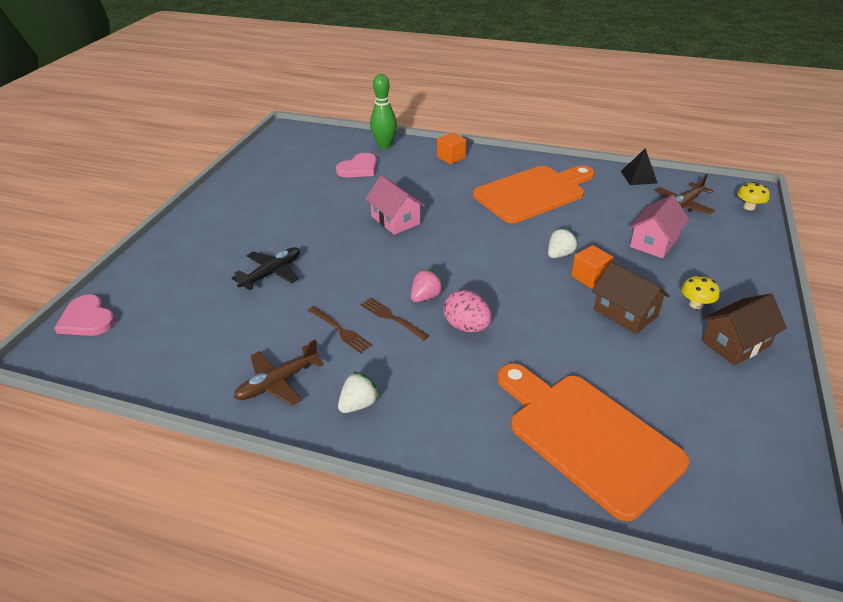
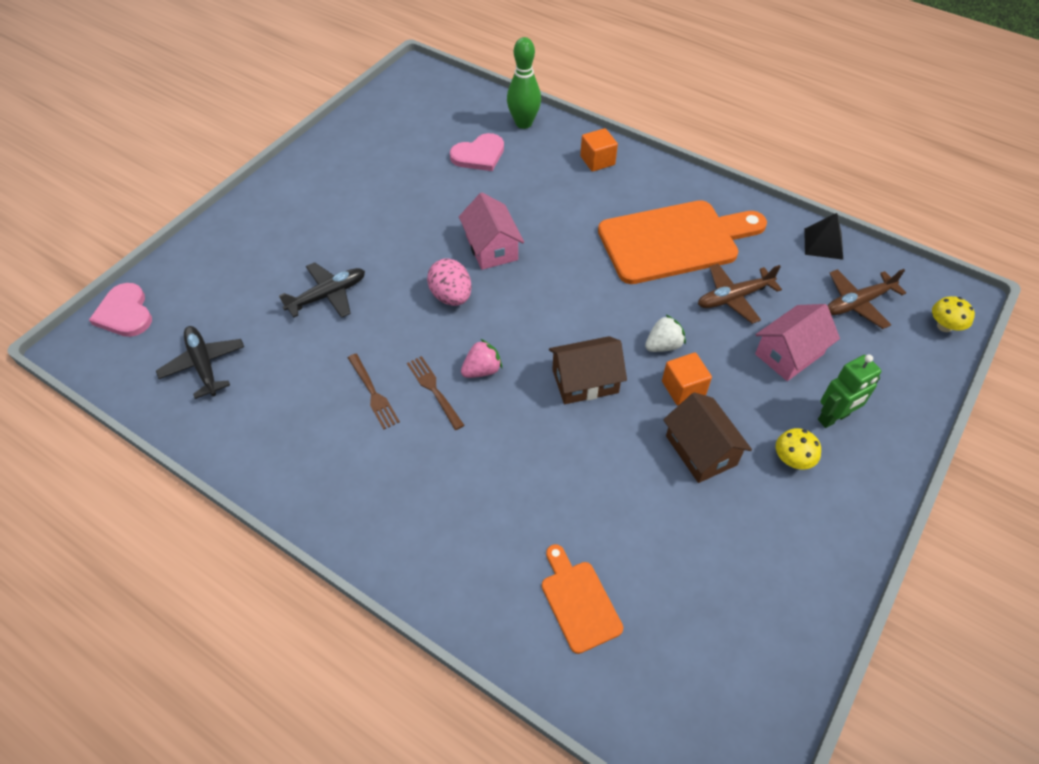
camera: 15 degrees right, 15 degrees up
brown plane [234,340,324,405] -> brown plane moved to [698,264,782,324]
white strawberry [338,372,380,413] -> none
pink egg [443,290,492,332] -> pink egg moved to [427,258,472,306]
orange cutting board [497,363,689,522] -> orange cutting board [542,544,623,654], size x0.49
brown house [701,293,787,365] -> brown house moved to [549,336,627,404]
none -> black plane [156,326,244,399]
none -> green robot [818,355,881,428]

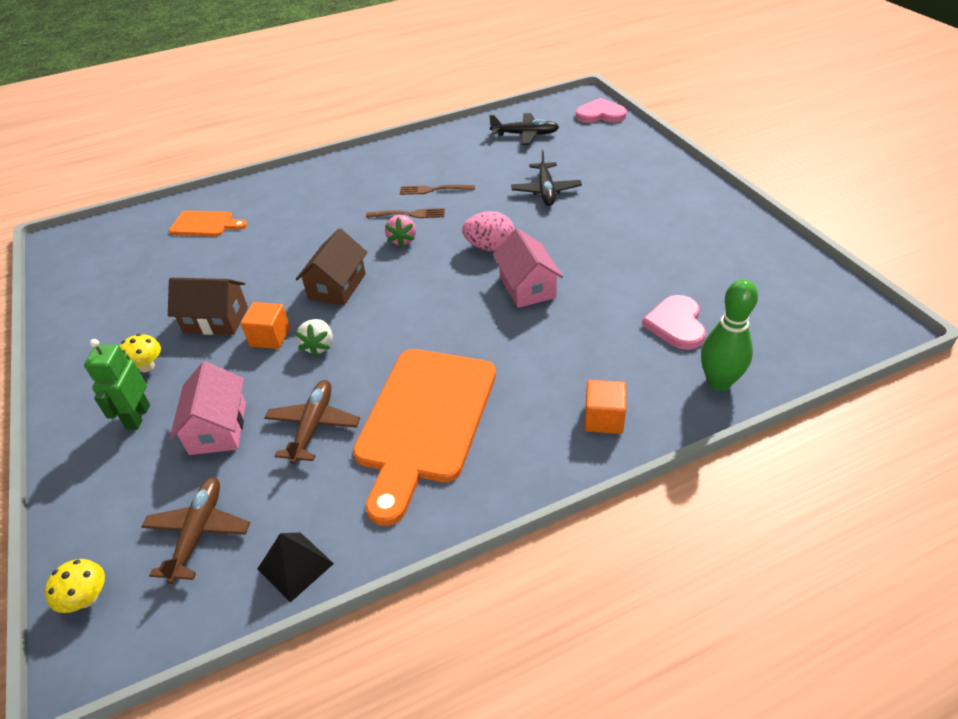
camera: 125 degrees right, 10 degrees down
pink house [459,193,524,270] -> pink house turned 60 degrees clockwise [493,228,563,308]

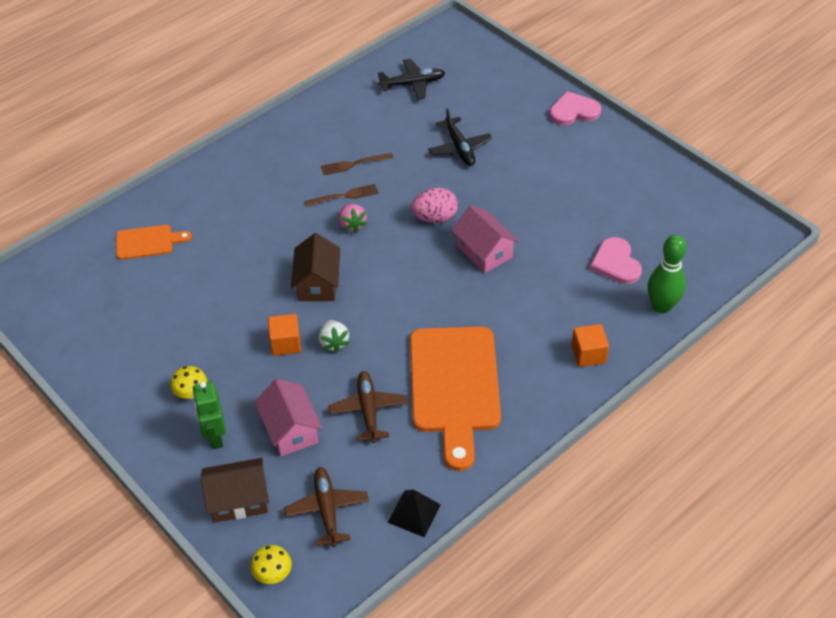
camera: 20 degrees left, 5 degrees up
brown house [168,278,248,335] -> brown house moved to [201,458,269,523]
pink heart [576,98,627,123] -> pink heart moved to [549,91,601,125]

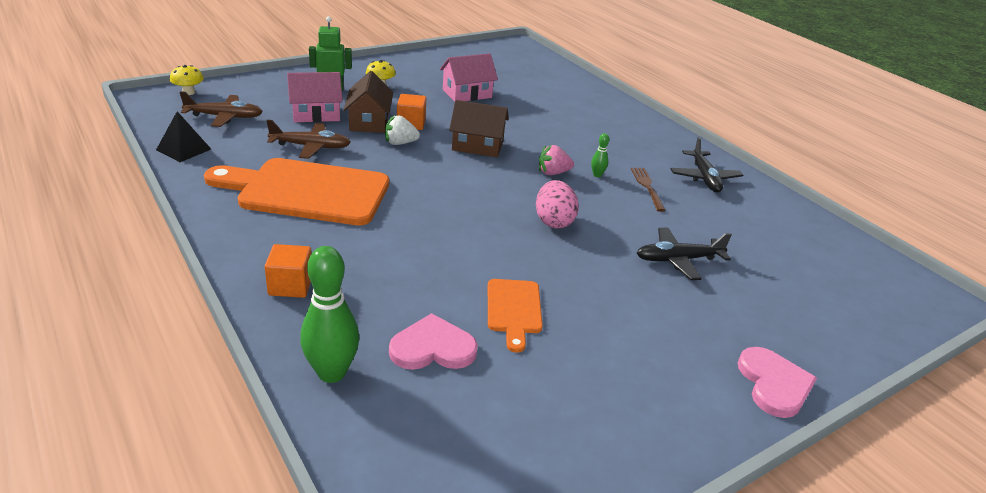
camera: 95 degrees right, 15 degrees down
orange cutting board [116,225,192,260] -> orange cutting board moved to [488,279,543,353]
brown house [201,458,269,523] -> brown house moved to [343,71,393,133]
brown fork [304,184,379,207] -> green bowling pin [591,133,609,177]
black plane [378,59,445,100] -> black plane moved to [671,137,743,193]
pink house [452,205,519,273] -> pink house moved to [440,53,498,102]

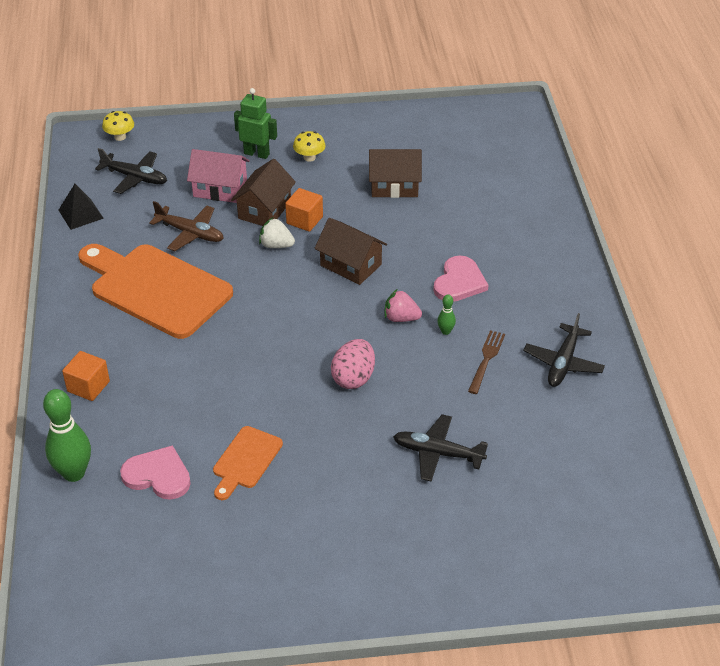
camera: 30 degrees right, 10 degrees up
brown plane [180,91,263,127] -> black plane [95,148,167,194]
pink house [440,53,498,102] -> brown house [369,149,422,198]
pink heart [738,347,817,418] -> pink heart moved to [433,256,489,302]

